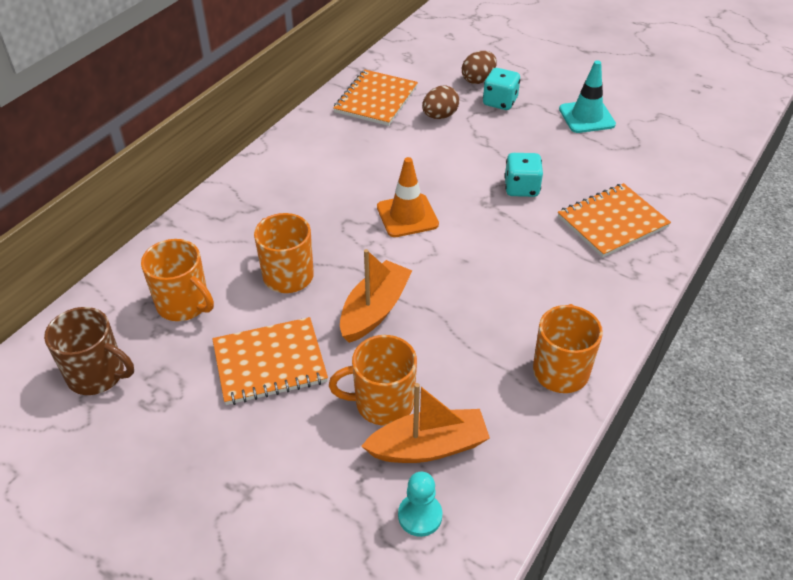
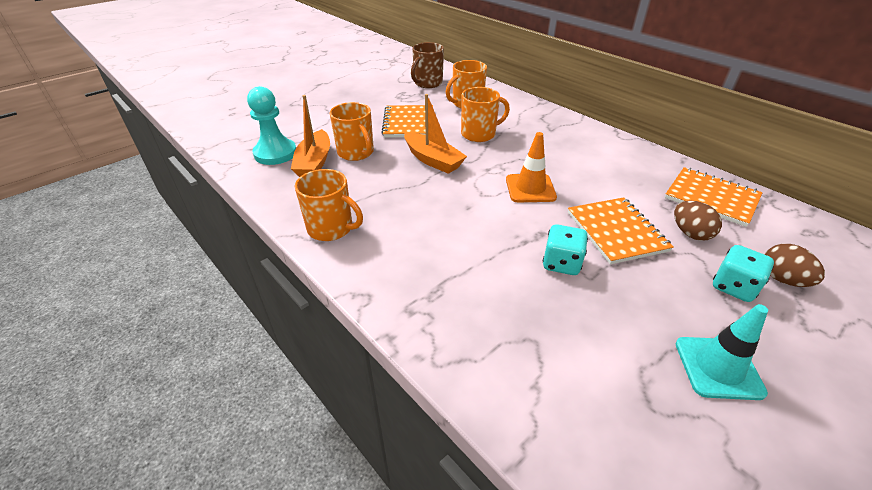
camera: 105 degrees right, 5 degrees down
orange mug [329,335,417,425] -> orange mug turned 135 degrees clockwise [330,102,374,161]
turquoise pawn [398,472,442,537] -> turquoise pawn [247,86,296,165], size x1.66
orange notebook [558,183,671,258] -> orange notebook moved to [568,197,674,264]

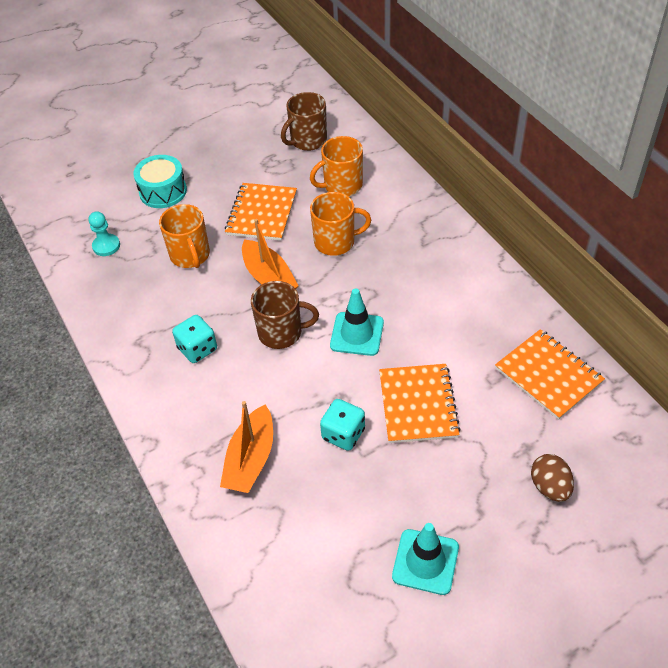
camera: 15 degrees right, 10 degrees up
turquoise pawn [247,86,296,165] -> turquoise pawn [89,211,120,256], size x0.60
orange boat [291,95,330,177] -> orange boat moved to [220,401,273,493]
orange mug [295,169,363,241] -> none
orange traffic cone [506,132,557,202] -> turquoise traffic cone [330,288,384,356]
brown egg [674,201,722,241] -> none
turquoise dice [713,245,774,302] -> turquoise dice moved to [172,315,217,363]
none -> turquoise drum [133,155,187,208]
none -> brown mug [251,281,319,349]

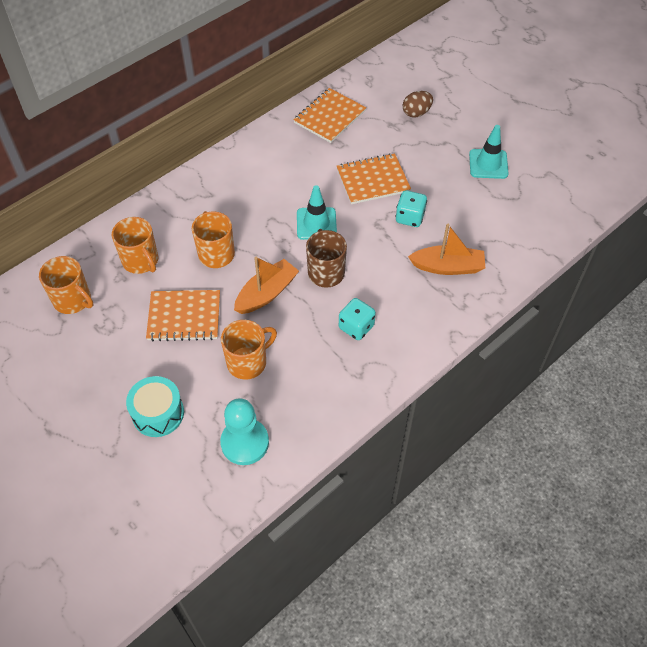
camera: 105 degrees left, 5 degrees up
turquoise pawn [89,211,120,256] -> turquoise pawn [220,398,269,465], size x1.66
brown mug [281,92,327,151] -> orange mug [39,256,94,314]

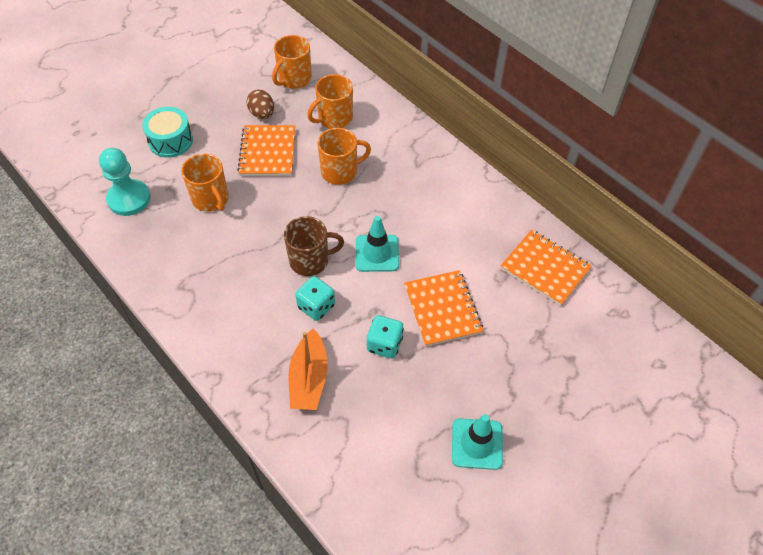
camera: 90 degrees right, 0 degrees up
orange boat [234,257,299,314] -> none
turquoise dice [339,298,376,340] -> turquoise dice moved to [295,276,335,321]
brown egg [403,91,433,118] -> brown egg moved to [246,90,274,119]

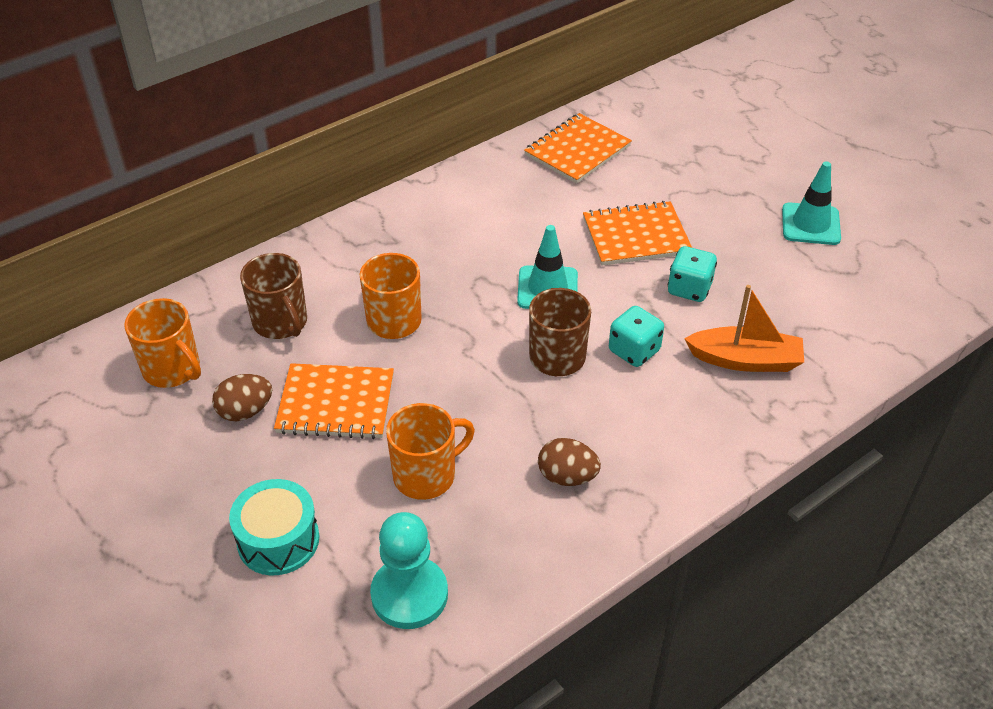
camera: 85 degrees left, 10 degrees down
orange mug [307,74,353,129] -> brown mug [240,253,307,339]
none -> brown egg [538,438,601,486]

